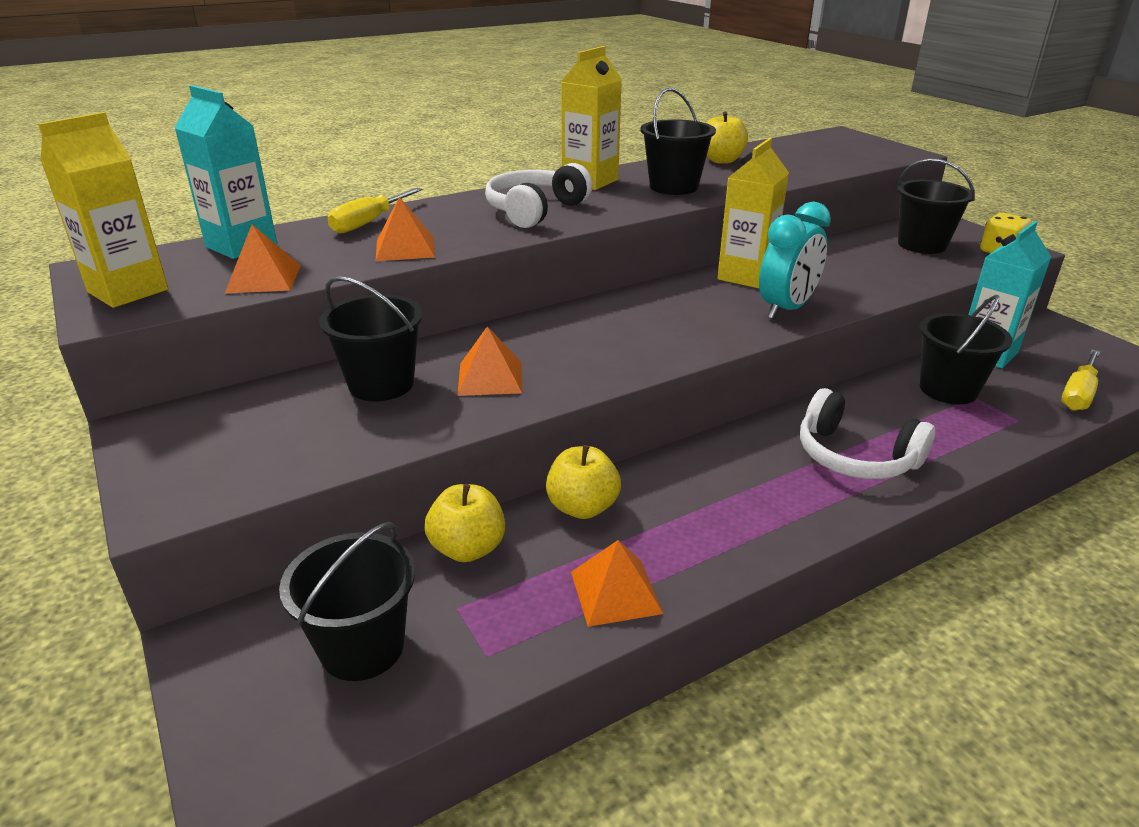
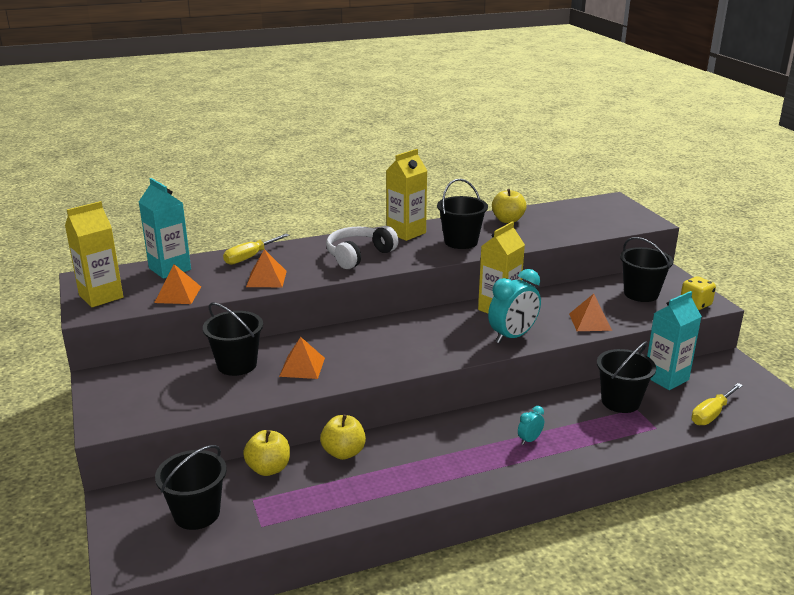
camera: 10 degrees right, 5 degrees down
orange pyramid [571,540,663,627] -> orange pyramid moved to [569,294,612,331]
white headphones [800,388,935,479] -> turquoise clock [518,406,544,445]

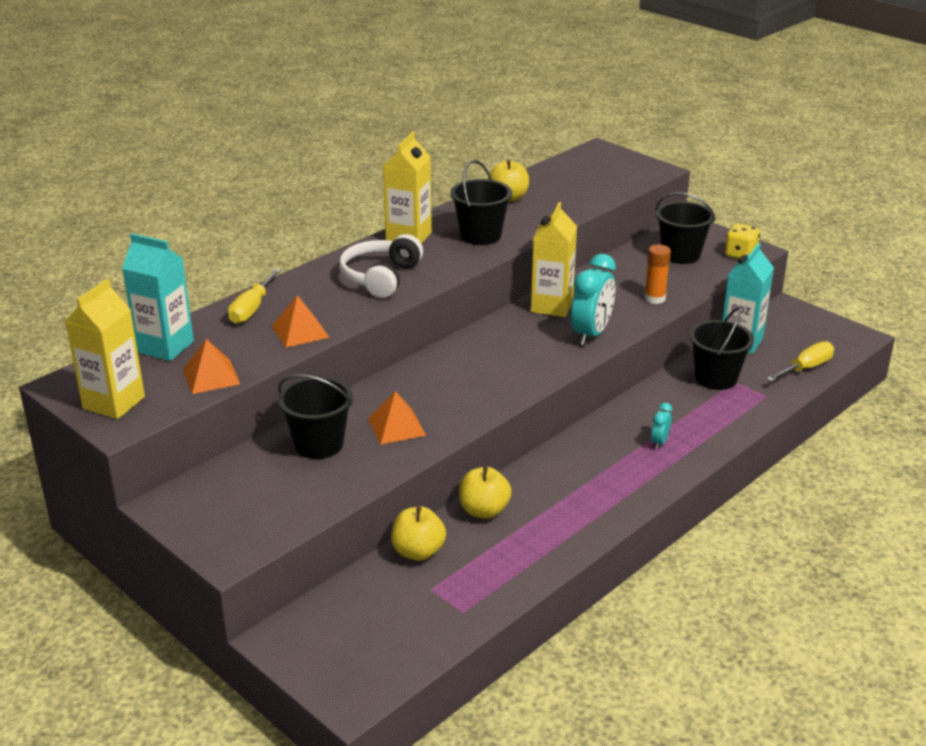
camera: 25 degrees left, 5 degrees up
black bucket [155,445,226,530] -> none
orange pyramid [569,294,612,331] -> orange glue stick [644,245,671,304]
yellow screwdriver [691,383,743,425] -> yellow screwdriver turned 150 degrees counterclockwise [766,341,834,382]

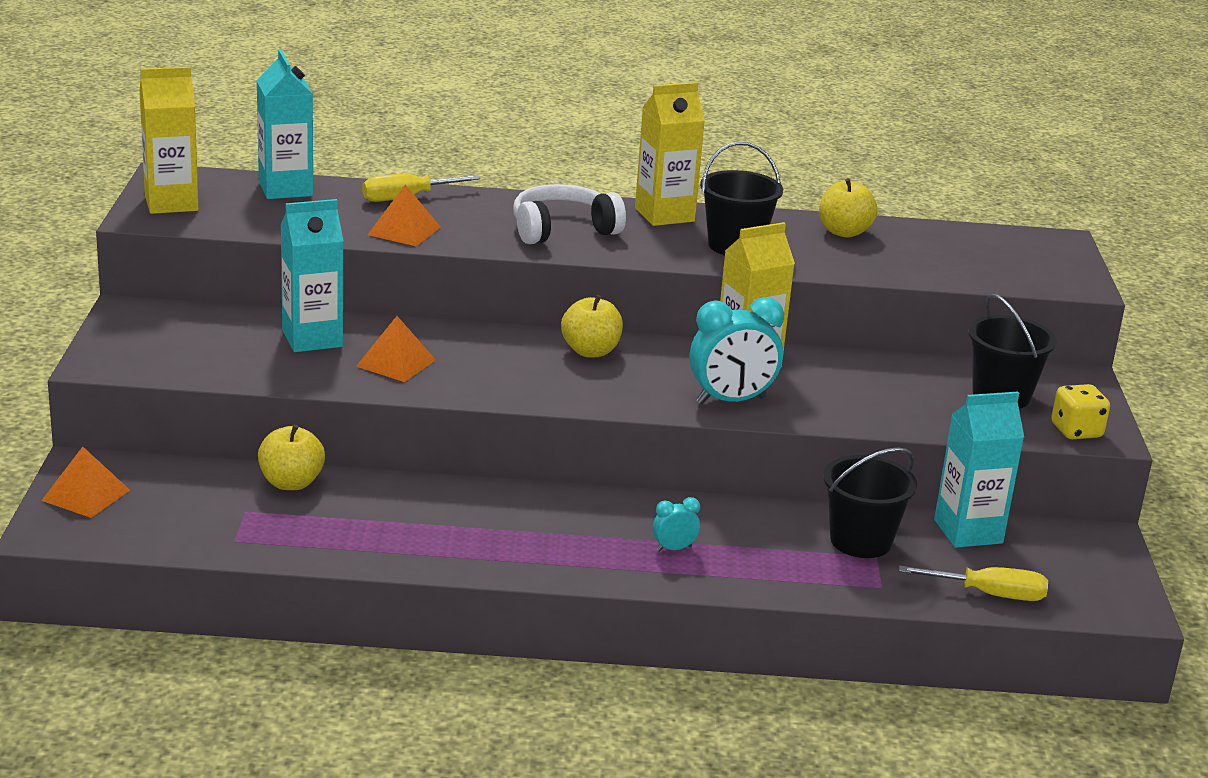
camera: 45 degrees right, 5 degrees down
orange pyramid [183,339,240,394] -> orange pyramid moved to [41,447,130,518]
black bucket [278,374,353,459] -> turquoise carton [280,199,344,352]
yellow apple [459,467,512,519] -> yellow apple moved to [561,295,623,358]
orange glue stick [644,245,671,304] -> none

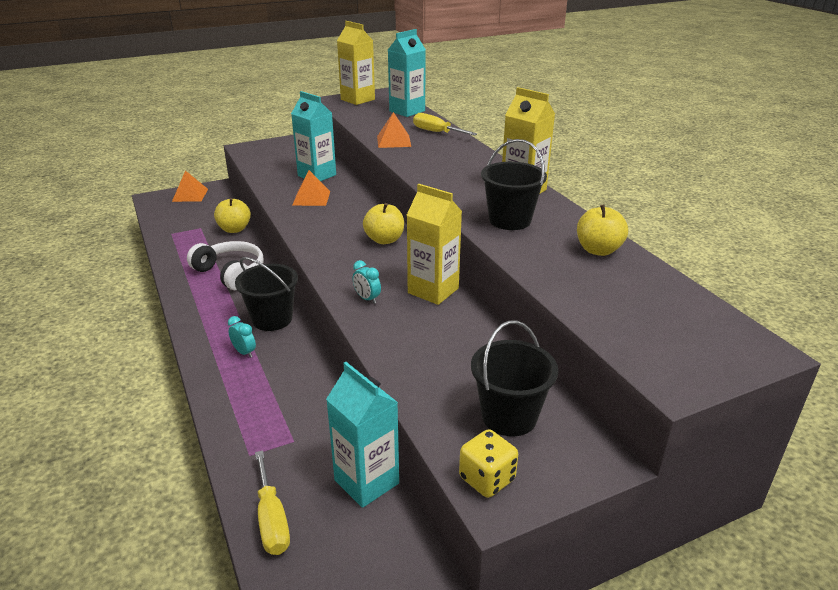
camera: 65 degrees right, 5 degrees up
white headphones [513,184,626,244] -> white headphones moved to [187,241,264,290]
turquoise clock [689,297,784,404] -> turquoise clock [353,260,381,304], size x0.48
black bucket [823,448,917,558] -> black bucket moved to [235,257,298,331]

